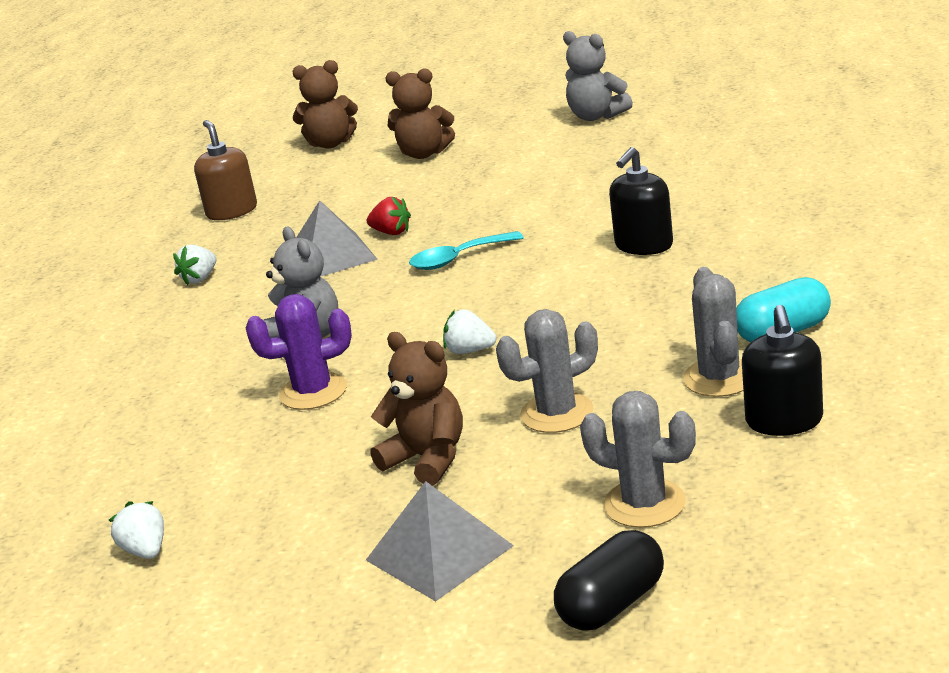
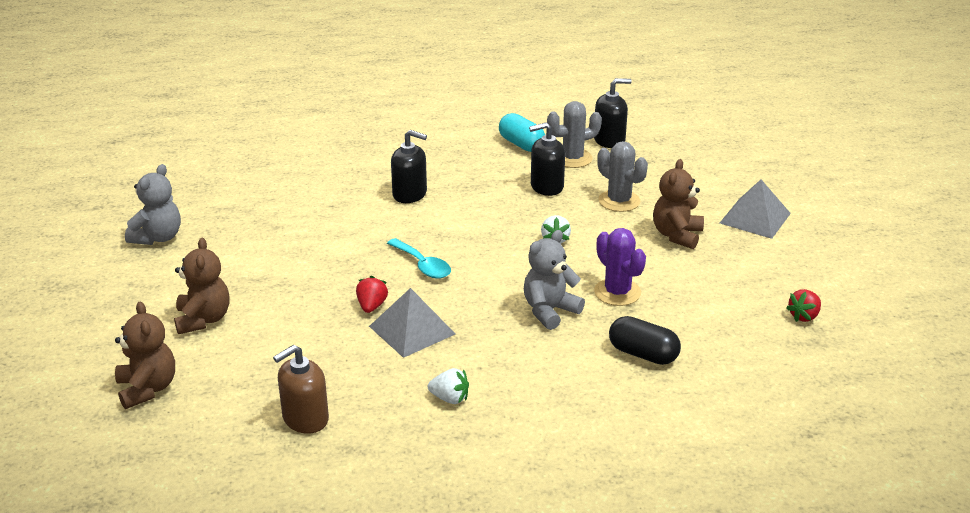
camera: 110 degrees left, 5 degrees up
white strawberry [109,501,164,559] -> red strawberry [786,289,821,322]
black capsule [554,530,664,631] -> black capsule moved to [609,316,681,365]
grey cactus [580,391,696,528] -> none
none -> black soap dispenser [529,122,565,196]

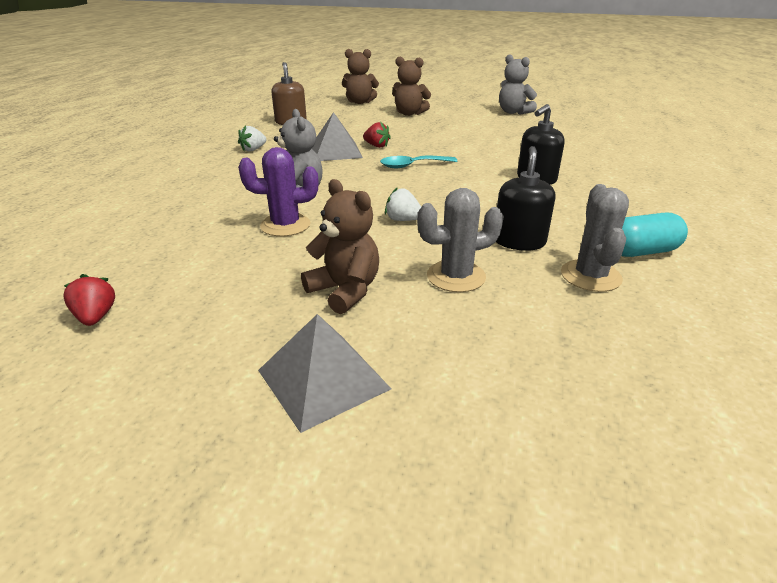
camera: 115 degrees right, 0 degrees up
black soap dispenser [594,78,632,148] -> none
black capsule [609,316,681,365] -> none

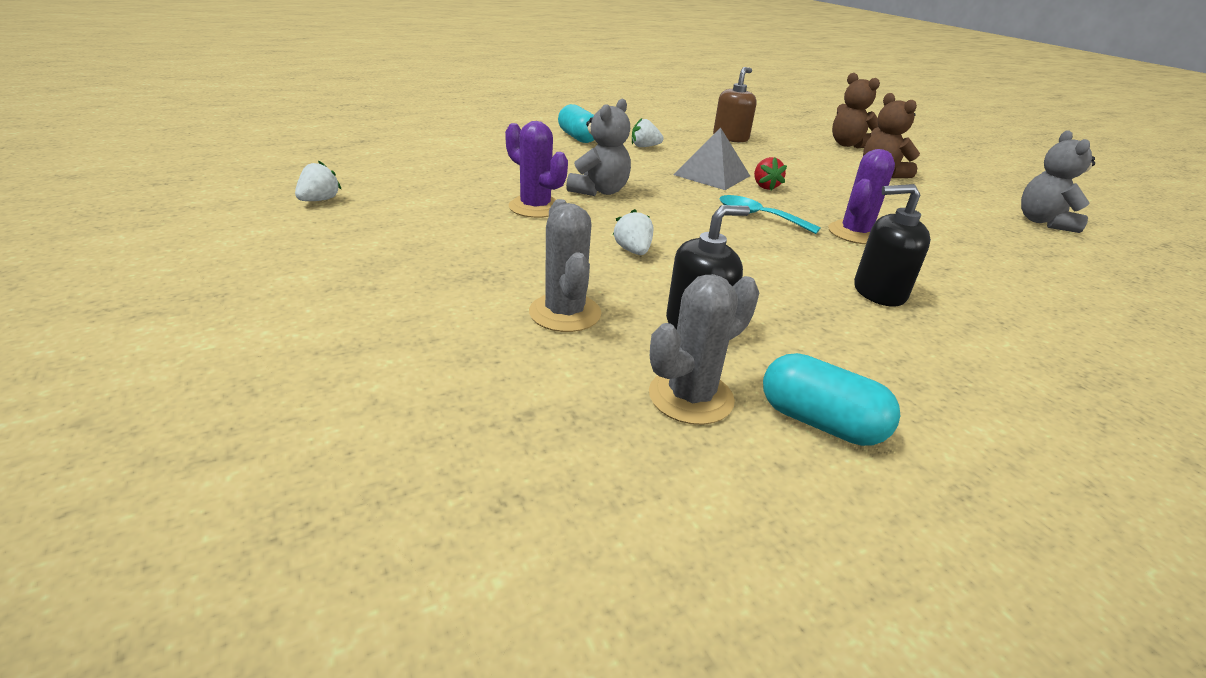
camera: 45 degrees right, 0 degrees up
red strawberry [63,274,115,326] -> white strawberry [295,160,341,201]
grey pyramid [258,314,391,433] -> none
brown teddy bear [301,179,379,314] -> none
grey cactus [417,188,504,292] -> grey cactus turned 45 degrees clockwise [529,199,601,332]
none -> turquoise capsule [558,104,594,143]
none -> purple cactus [828,149,895,244]

